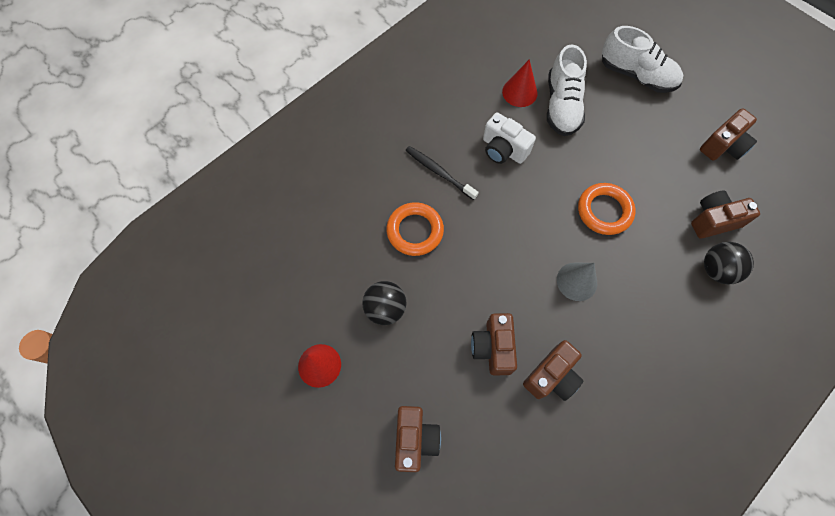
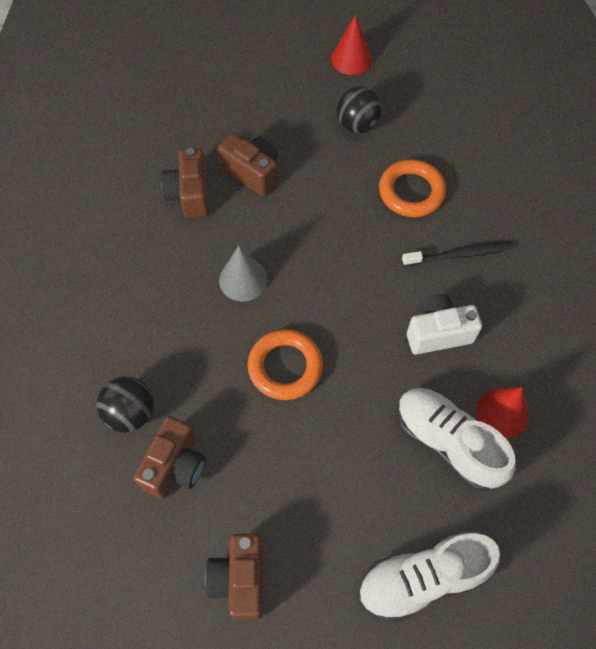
camera: 130 degrees right, 5 degrees down
brown camera [395,406,441,472] -> none

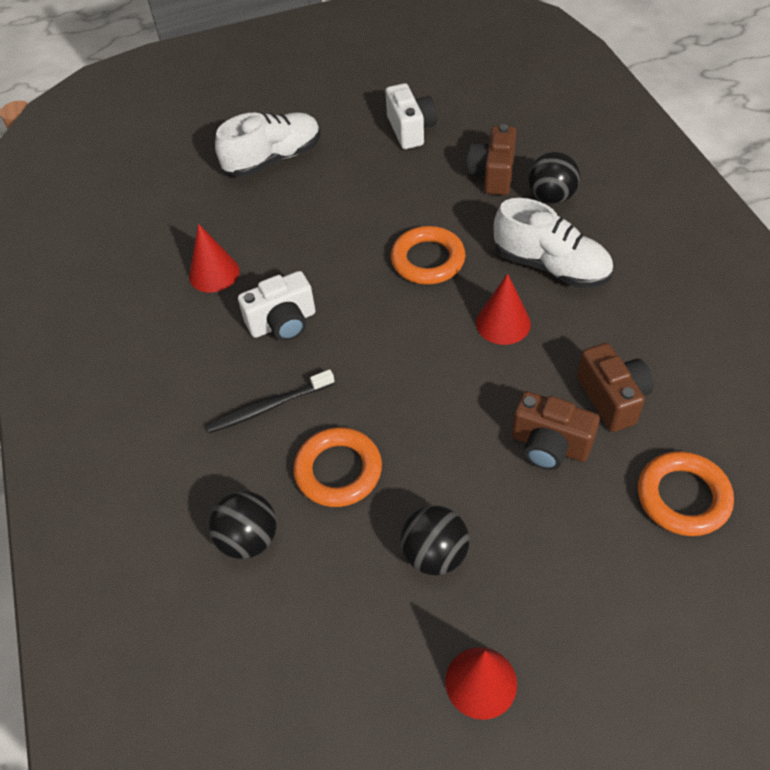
camera: 170 degrees right, 10 degrees down
brown camera [205,533,263,620] -> white camera [386,83,437,149]
grey cone [219,246,268,302] -> red cone [476,273,531,345]
white shoe [397,388,516,491] -> white shoe moved to [493,198,613,288]
none -> black ball [209,491,277,559]
none -> orange ring [638,451,734,536]

